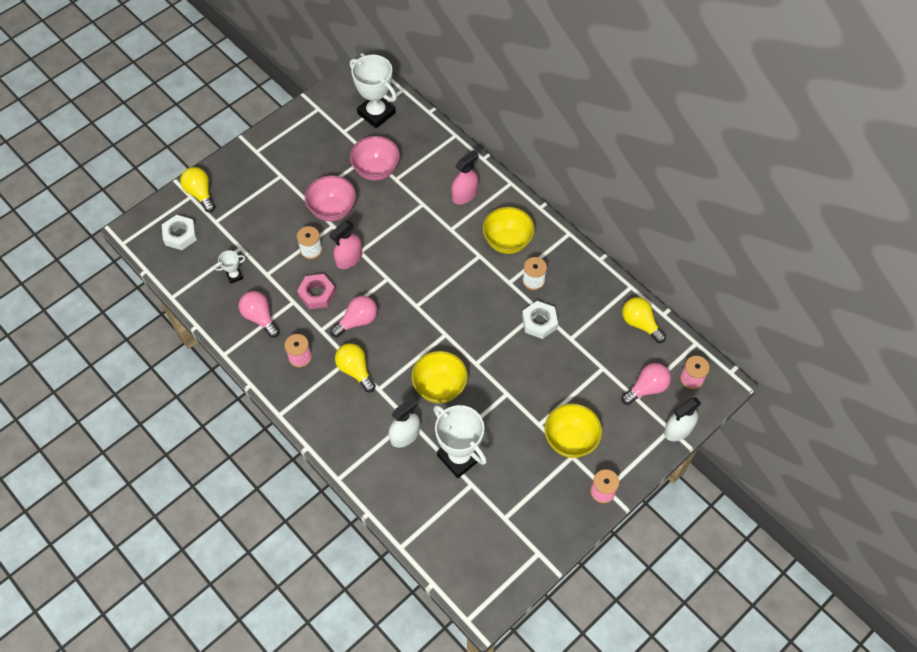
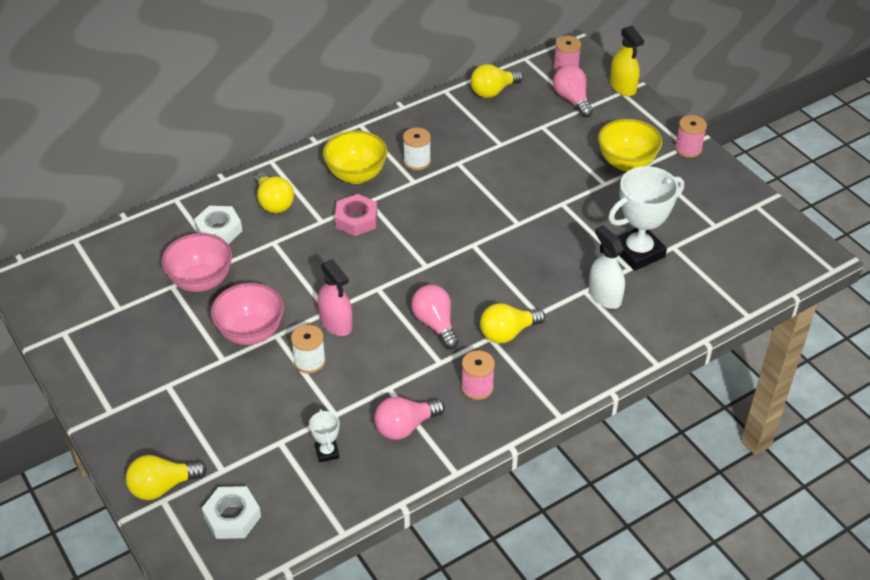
camera: 80 degrees left, 15 degrees down
pink nut [297,274,336,309] -> pink nut moved to [335,194,377,236]
white trophy [350,55,397,128] -> none
yellow bowl [411,351,468,403] -> none
pink spray bottle [451,150,479,204] -> yellow light bulb [255,172,294,213]
white nut [522,301,558,339] -> white nut moved to [194,206,242,244]
white spray bottle [664,398,701,441] -> yellow spray bottle [610,25,644,96]

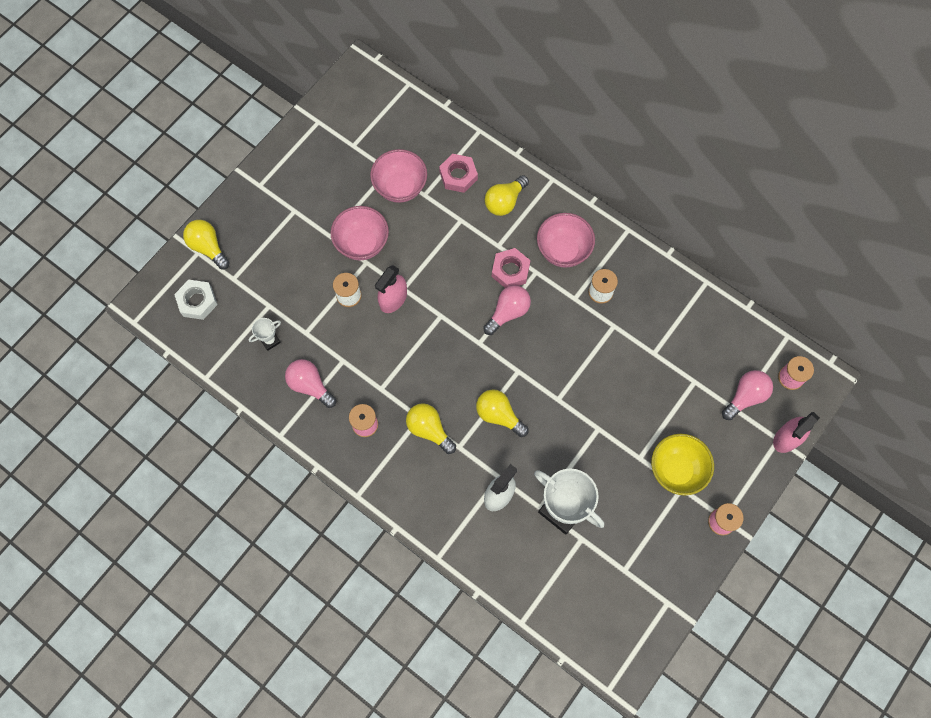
camera: 70 degrees right, 25 degrees up
white nut [194,206,242,244] -> pink nut [439,154,478,193]
yellow bowl [323,131,388,184] -> pink bowl [537,213,595,268]
pink light bulb [411,285,459,349] -> pink light bulb moved to [483,285,531,335]
yellow light bulb [471,64,523,98] -> yellow light bulb moved to [476,389,529,437]
yellow spray bottle [610,25,644,96] -> pink spray bottle [773,412,820,453]

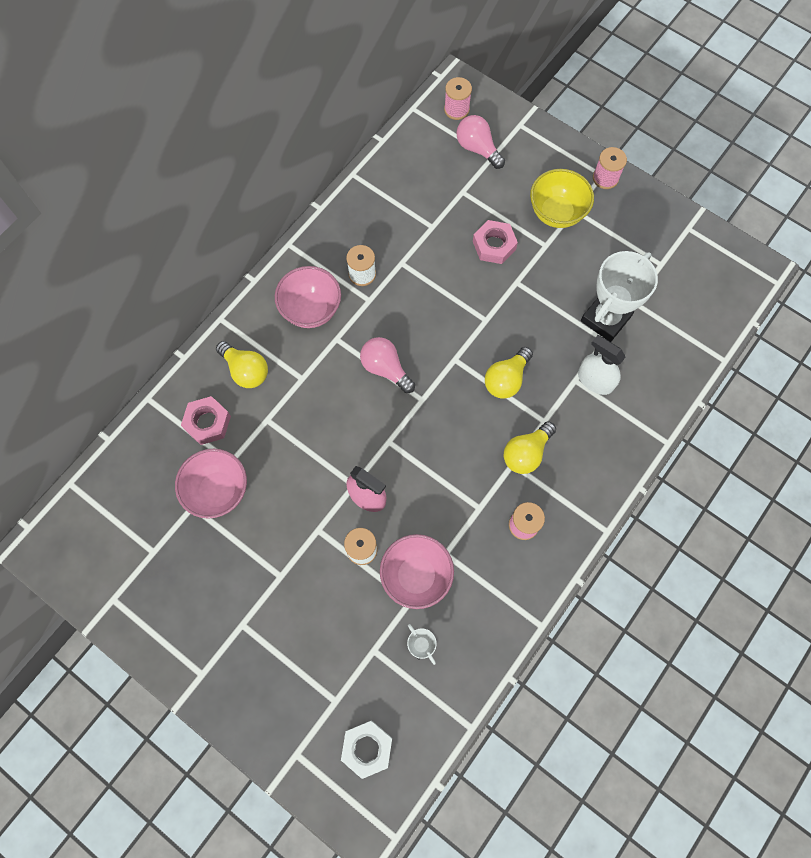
camera: 90 degrees left, 0 degrees up
yellow light bulb [183,220,230,269] -> none
pink light bulb [285,359,336,408] -> none
pink bowl [331,206,389,260] -> pink bowl moved to [380,534,454,609]
pink nut [492,248,530,288] -> pink nut moved to [473,220,518,264]
pink spray bottle [773,412,820,453] -> none

